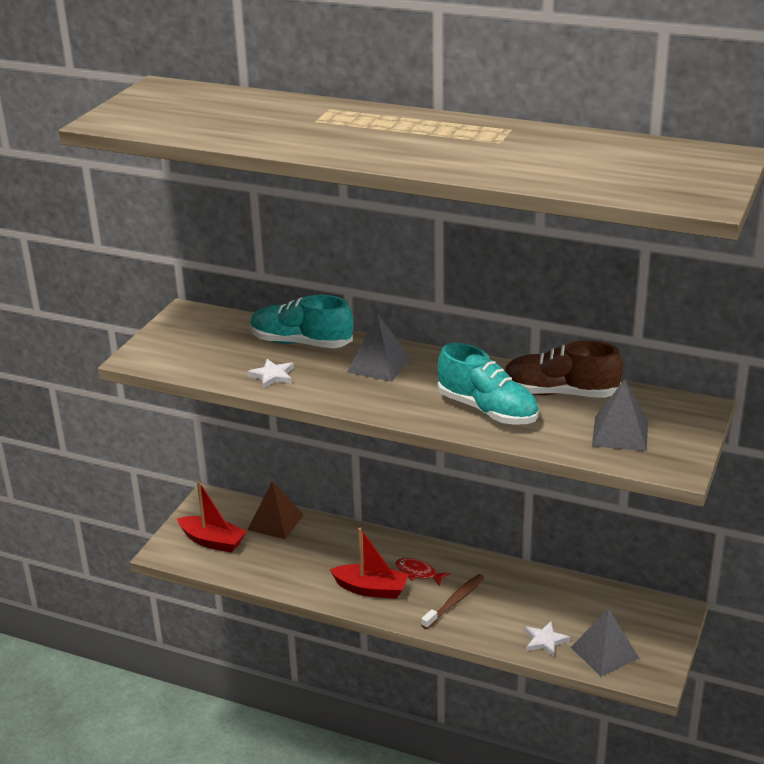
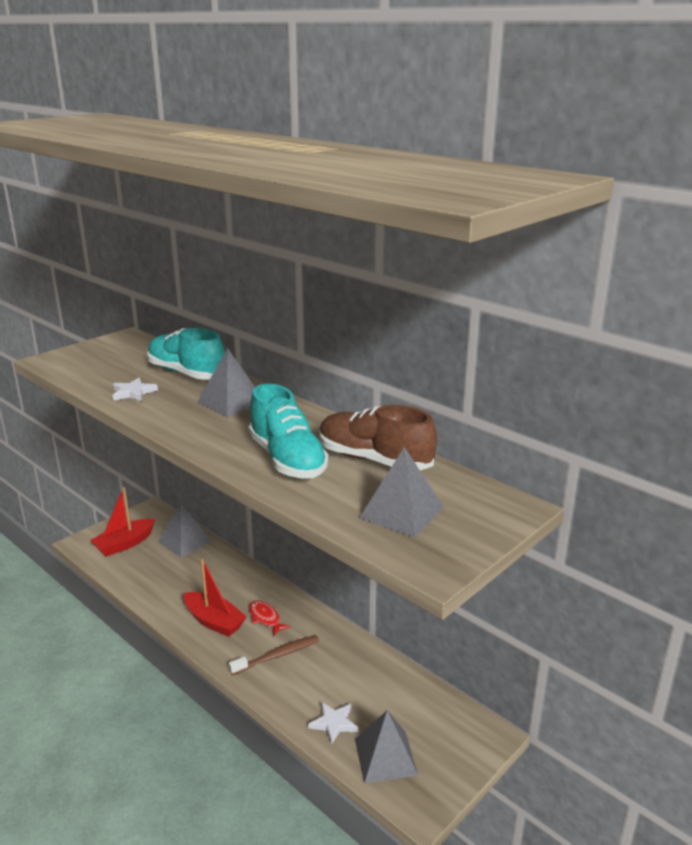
camera: 20 degrees right, 5 degrees down
red boat [177,481,247,553] -> red boat turned 90 degrees clockwise [90,487,155,557]
brown pyramid [248,481,304,539] -> grey pyramid [158,503,211,557]

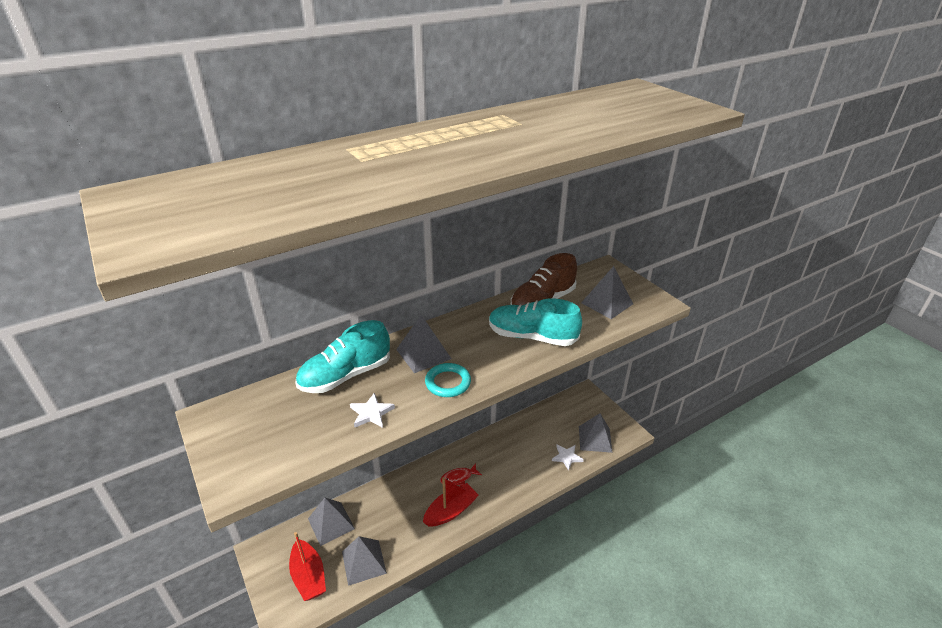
camera: 75 degrees left, 10 degrees up
brown toothbrush [229,635,319,675] -> none
turquoise shoe [249,384,329,479] -> turquoise shoe turned 150 degrees counterclockwise [489,298,582,346]
none -> grey pyramid [342,536,387,586]
none -> turquoise ring [425,363,471,397]

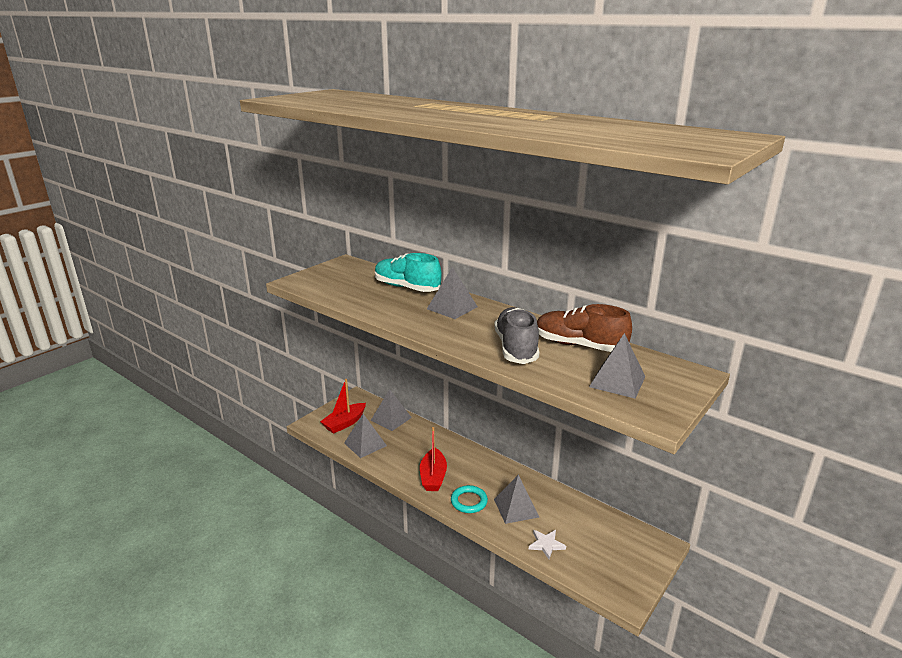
camera: 70 degrees right, 10 degrees down
white star [350,393,395,428] -> none
red boat [423,477,479,526] -> red boat turned 60 degrees clockwise [420,427,447,491]
turquoise ring [425,363,471,397] -> turquoise ring moved to [451,485,488,513]
red fish [440,463,482,485] -> none
turquoise shoe [489,298,582,346] -> grey shoe [494,307,539,364]
grey pyramid [579,413,612,453] -> grey pyramid moved to [494,474,539,524]

